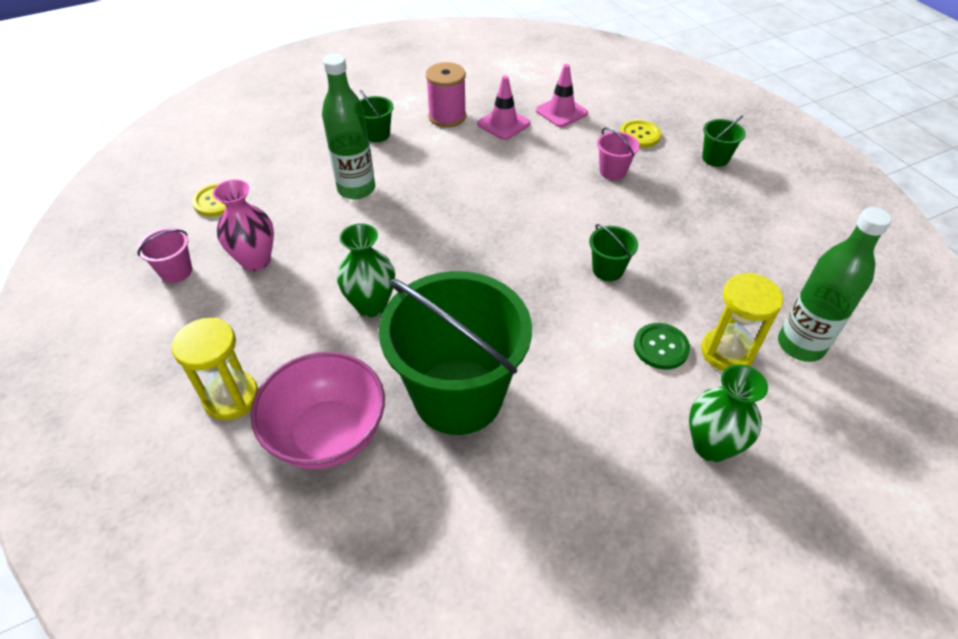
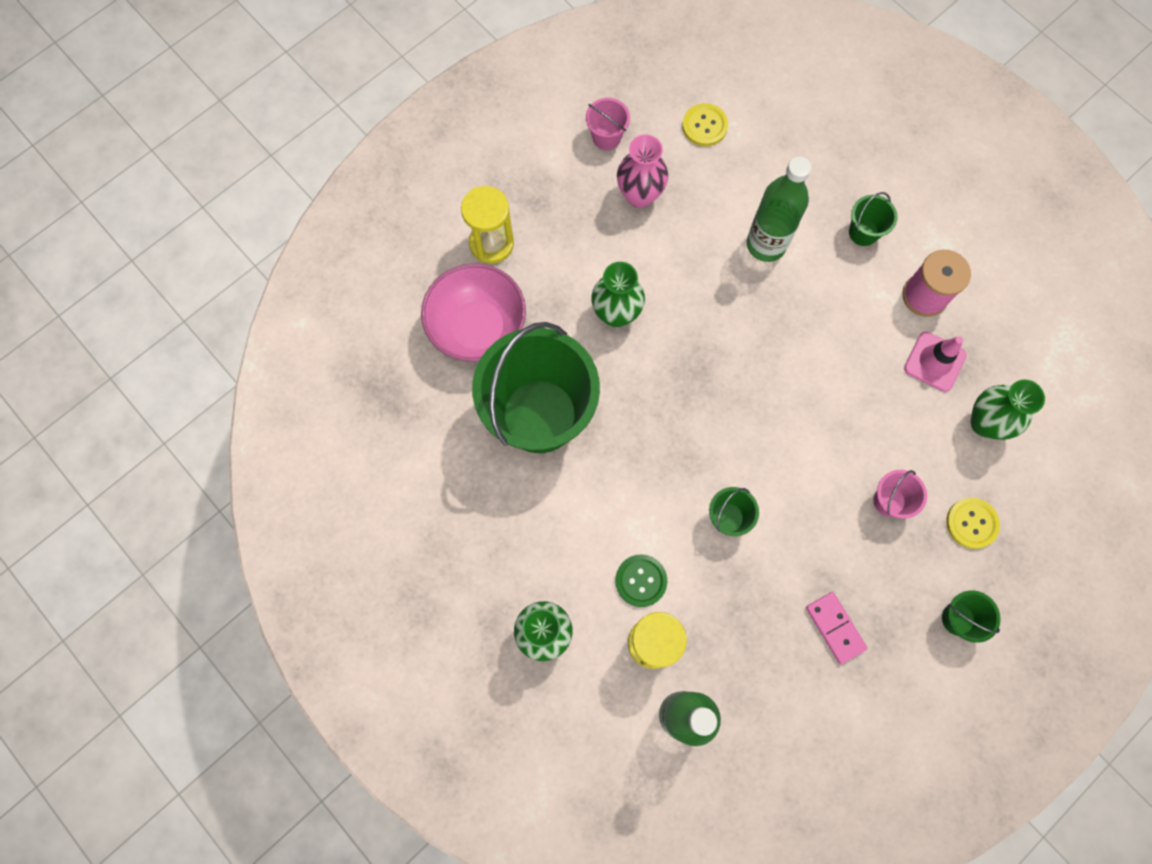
camera: 75 degrees right, 25 degrees up
pink traffic cone [536,64,588,127] -> green vase [971,379,1045,440]
none -> pink domino [806,592,868,664]

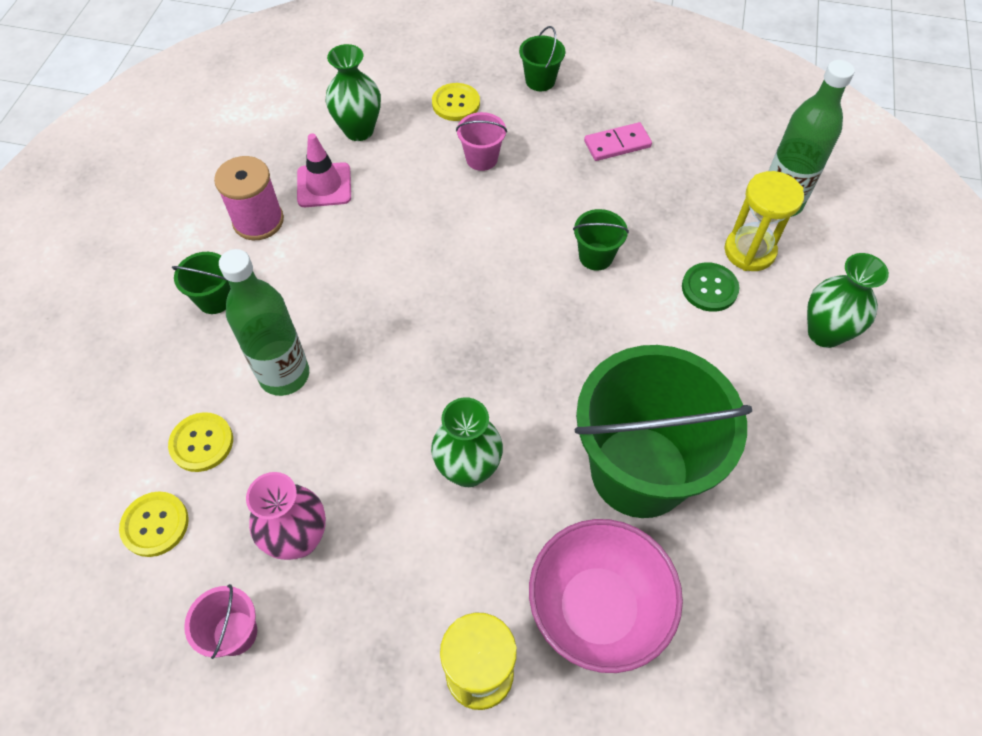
camera: 125 degrees left, 15 degrees down
pink domino [806,592,868,664] -> pink domino turned 45 degrees clockwise [584,122,652,161]
none -> yellow button [168,412,233,472]

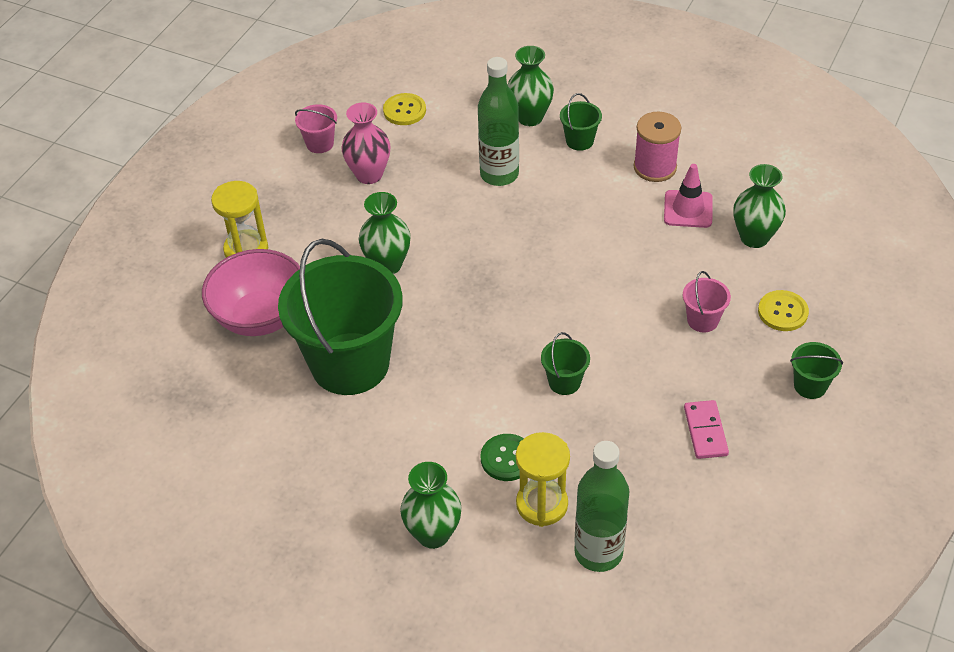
camera: 105 degrees right, 10 degrees down
yellow button [168,412,233,472] -> none
none -> green vase [508,46,554,126]

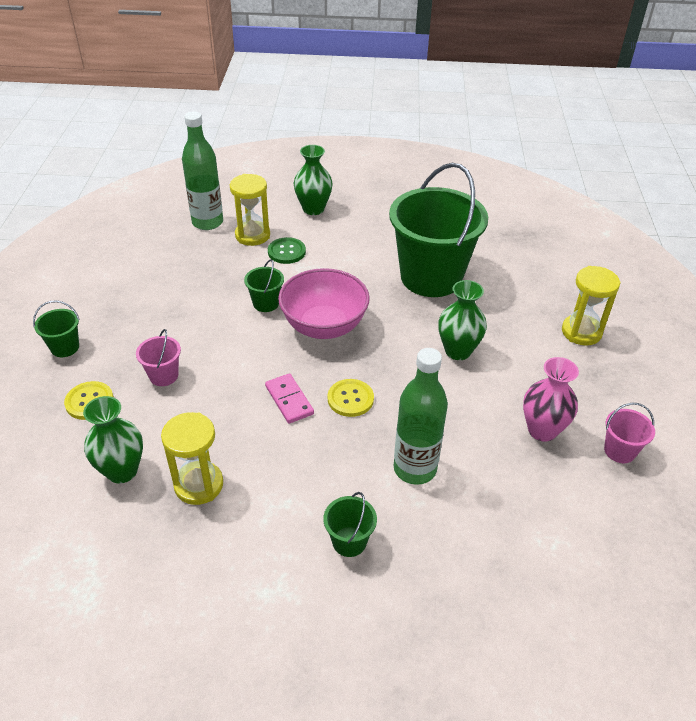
camera: 155 degrees right, 5 degrees down
pink bowl [202,249,300,336] -> pink bowl moved to [278,268,370,339]
yellow button [383,93,426,125] -> yellow button moved to [328,379,374,417]
green vase [508,46,554,126] -> none
pink spool [634,112,681,182] -> none
pink traffic cone [664,164,713,228] -> yellow hourglass [161,412,223,505]
pink domino [684,400,729,459] -> pink domino moved to [265,373,314,424]

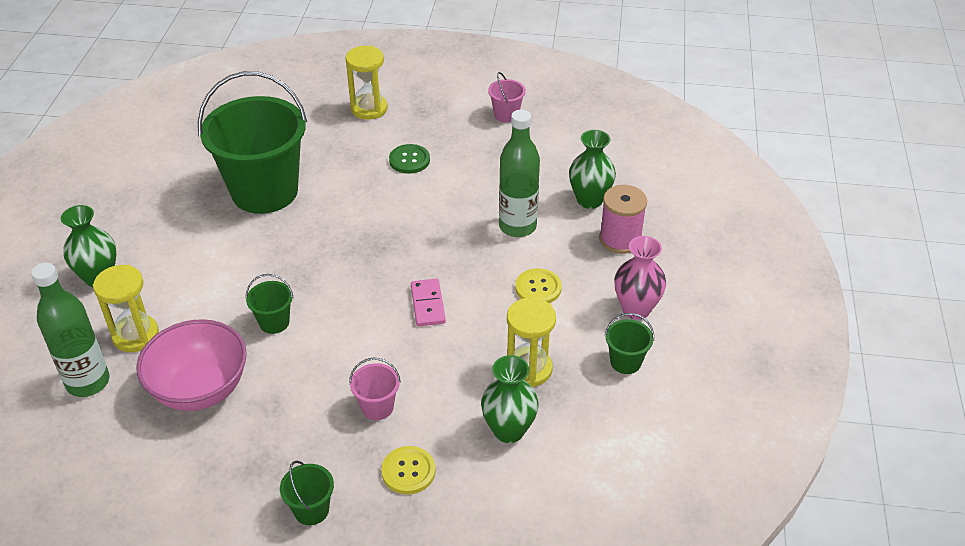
camera: 85 degrees left, 0 degrees up
pink domino [265,373,314,424] -> pink domino turned 75 degrees counterclockwise [411,279,446,326]
green button [268,237,306,264] -> green button moved to [389,144,430,174]
pink bowl [278,268,370,339] -> pink bowl moved to [136,319,247,411]
green bucket [323,492,377,557] -> green bucket moved to [605,313,654,374]
yellow button [328,379,374,417] -> yellow button moved to [515,268,562,303]
green vase [438,280,487,360] -> green vase moved to [569,130,616,209]
pink vase [523,357,579,442] -> pink vase moved to [614,236,666,320]
none -> pink spool [599,185,647,254]

